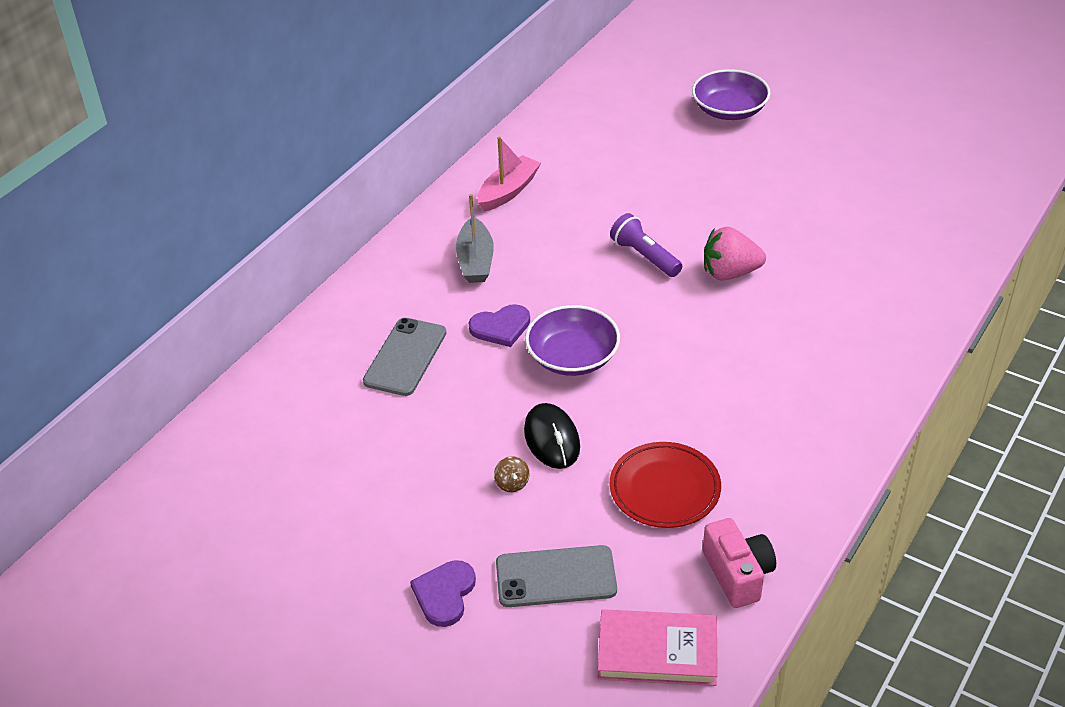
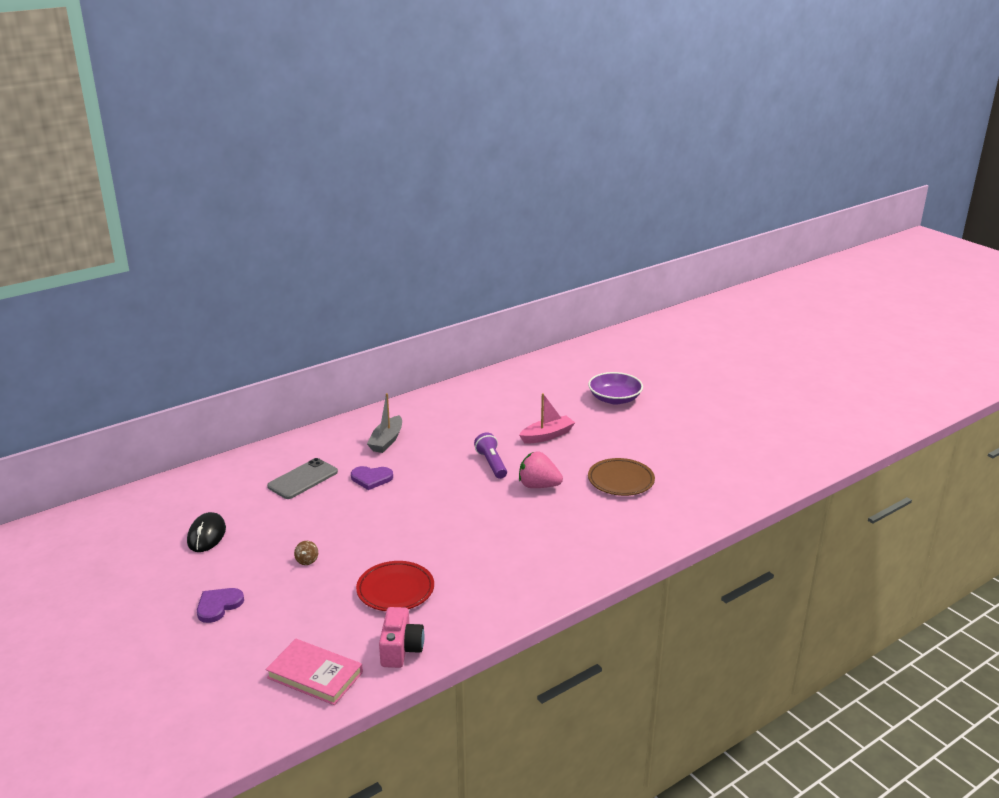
camera: 20 degrees right, 15 degrees down
pink boat [477,136,541,212] -> pink boat moved to [519,393,575,444]
grey phone [496,545,617,607] -> none
black mouse [524,403,580,469] -> black mouse moved to [187,512,226,552]
purple bowl [525,305,620,376] -> none
none -> brown plate [588,458,655,496]

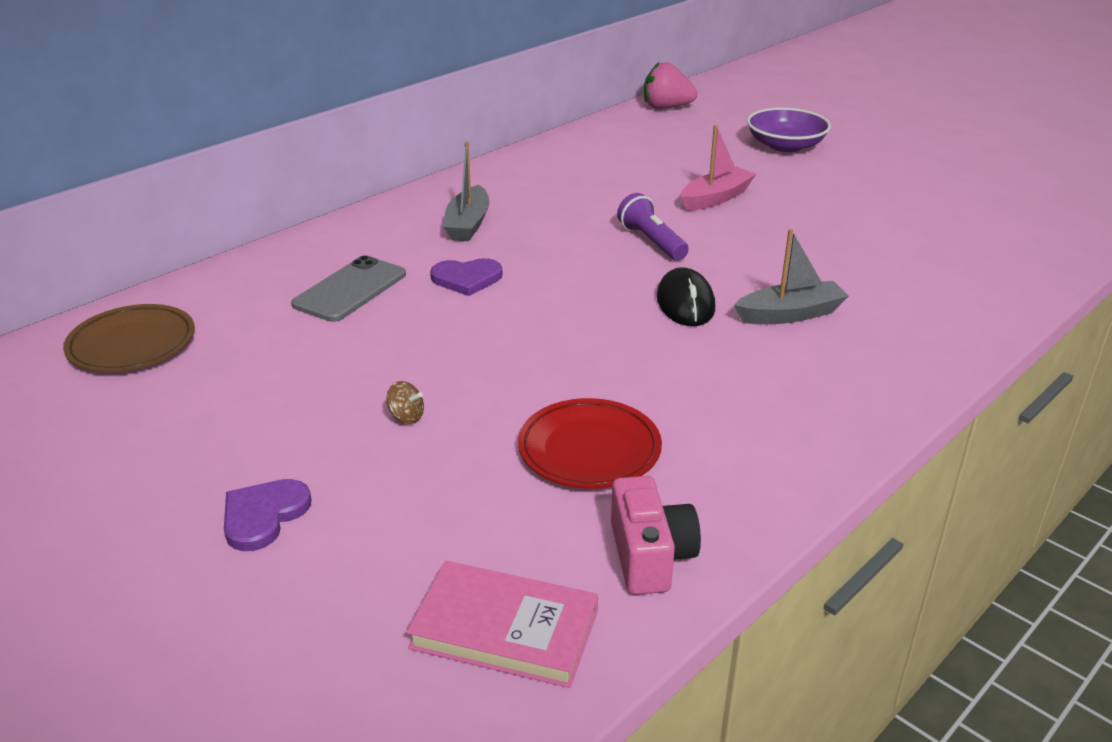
camera: 10 degrees left, 5 degrees up
black mouse [187,512,226,552] -> black mouse moved to [656,267,715,326]
brown spinning top [294,541,318,565] -> brown spinning top turned 60 degrees counterclockwise [387,381,424,424]
pink strawberry [519,451,563,488] -> pink strawberry moved to [644,62,697,109]
brown plate [588,458,655,496] -> brown plate moved to [63,304,195,372]
none -> grey boat [734,229,849,324]

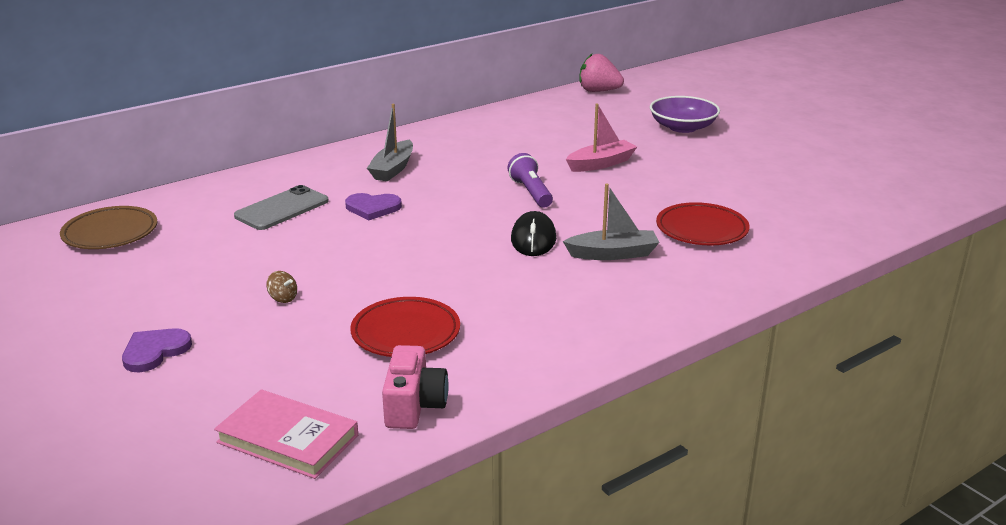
camera: 10 degrees right, 5 degrees down
none -> red plate [656,202,750,246]

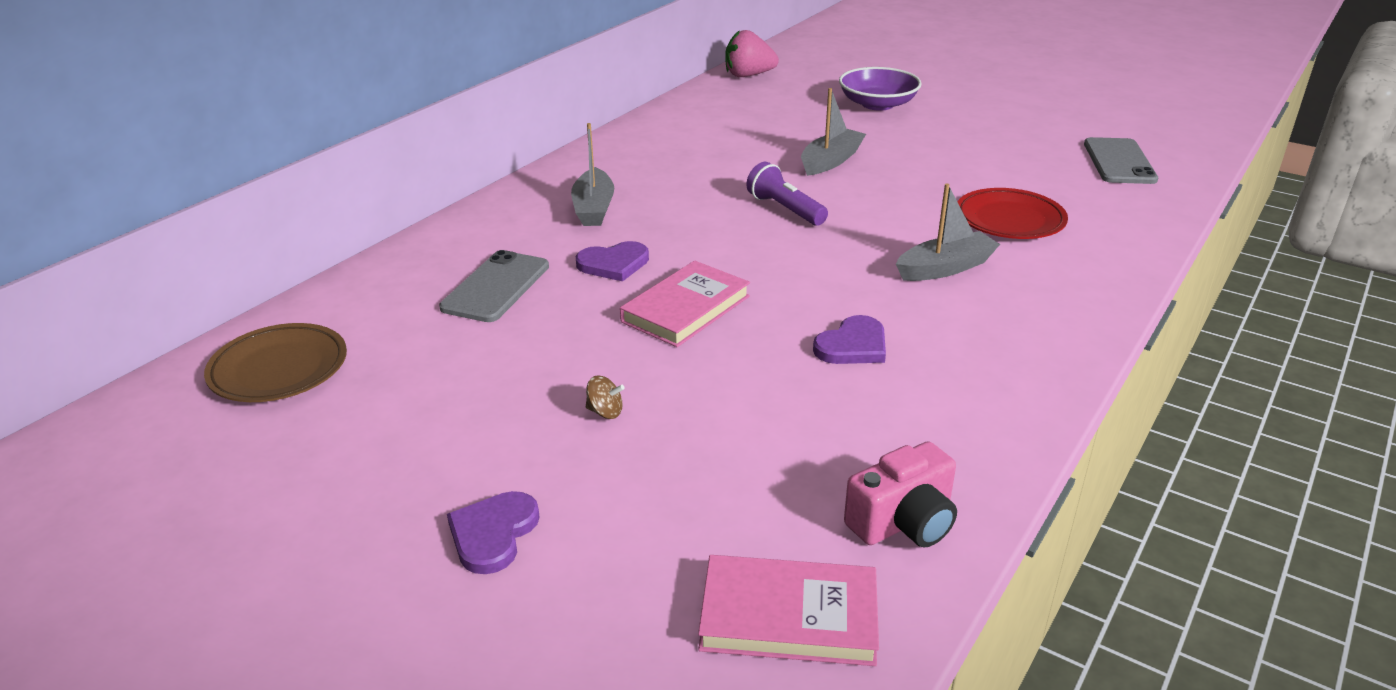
camera: 20 degrees left, 5 degrees up
red plate [350,297,460,357] -> none
pink camera [382,345,449,429] -> pink camera turned 75 degrees clockwise [844,441,957,547]
black mouse [511,211,556,256] -> none
pink boat [566,104,637,172] -> grey boat [801,88,866,176]
none -> pink book [620,261,750,347]
none -> purple heart [813,315,886,364]
none -> grey phone [1084,137,1158,184]

